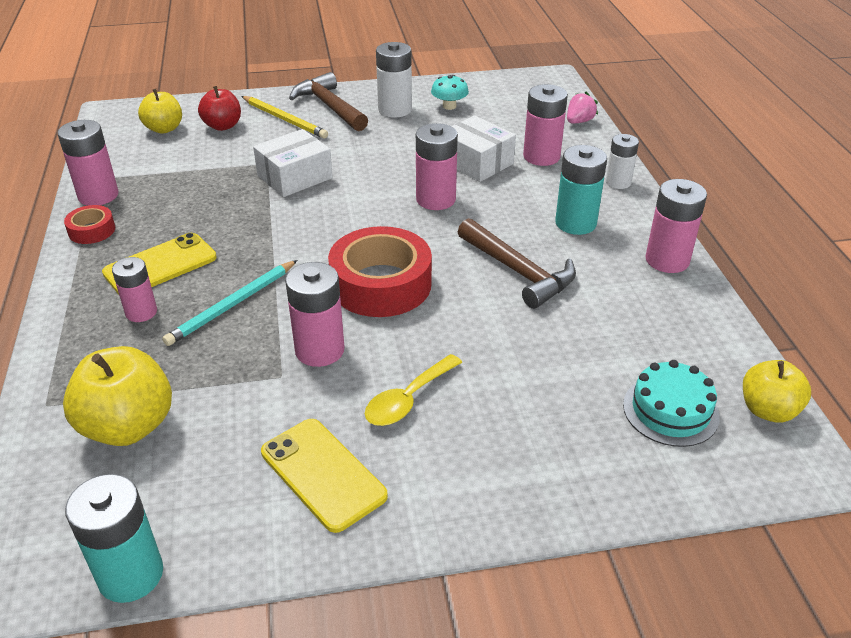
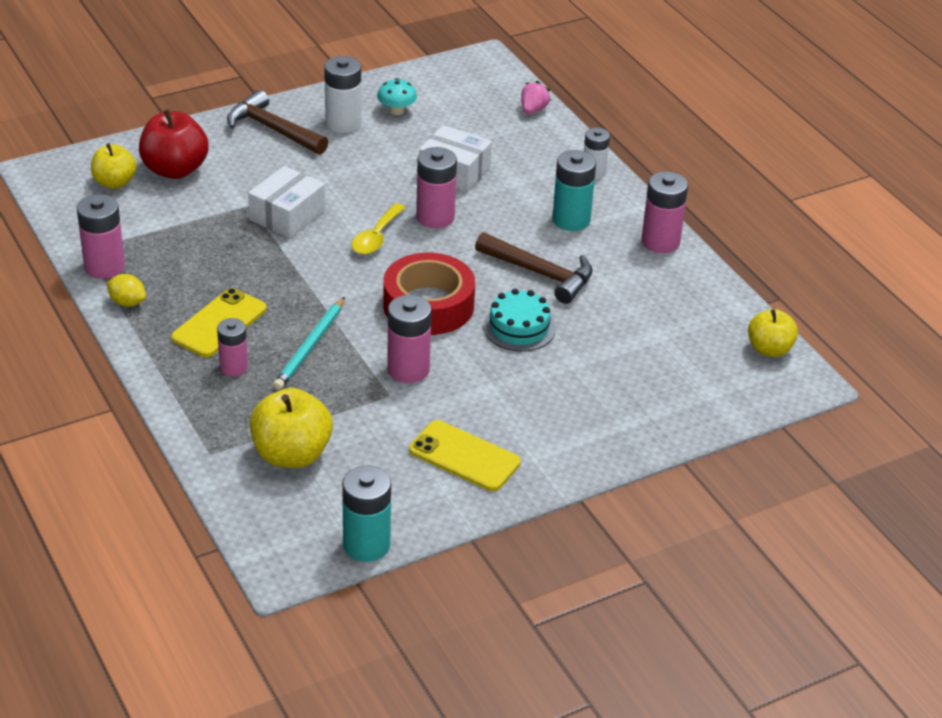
camera: 20 degrees left, 0 degrees up
red tape [64,205,115,244] -> yellow lemon [107,274,146,307]
red apple [198,86,241,131] -> red apple [139,109,209,179], size x1.54
yellow pencil [241,96,328,139] -> none
yellow spoon [365,354,462,426] -> yellow spoon moved to [351,203,406,254]
pink battery [523,84,568,166] -> none
turquoise cake [623,360,720,447] -> turquoise cake moved to [483,289,556,351]

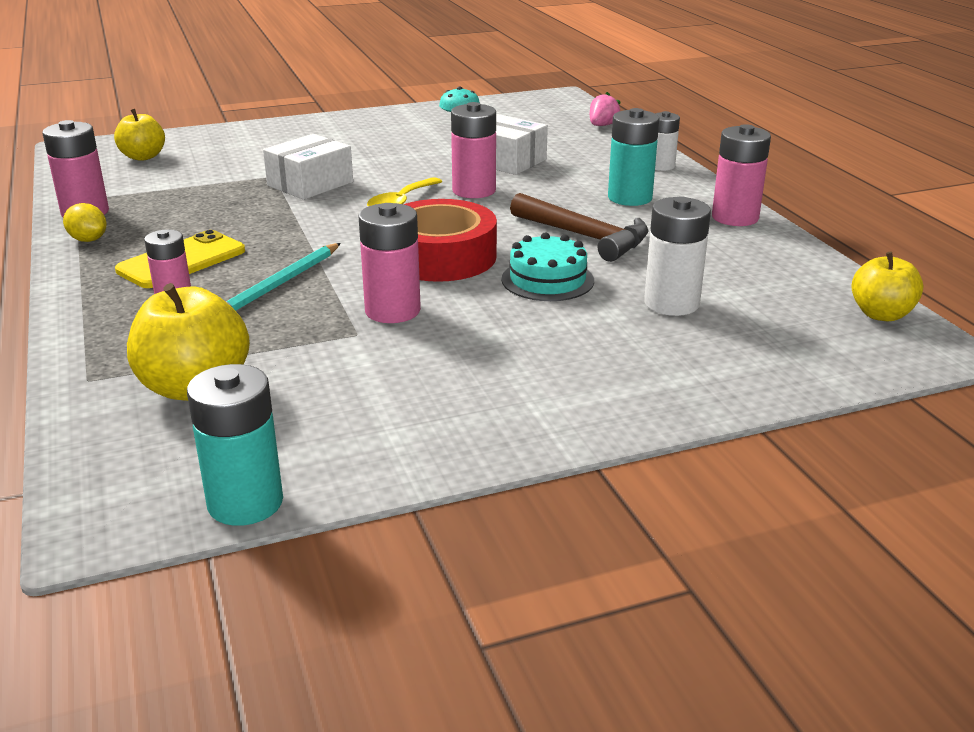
camera: 10 degrees right, 10 degrees down
red apple [139,109,209,179] -> none
brown hammer [227,90,328,155] -> none
white battery [324,56,361,133] -> white battery moved to [644,197,711,316]
yellow phone [409,420,521,491] -> none

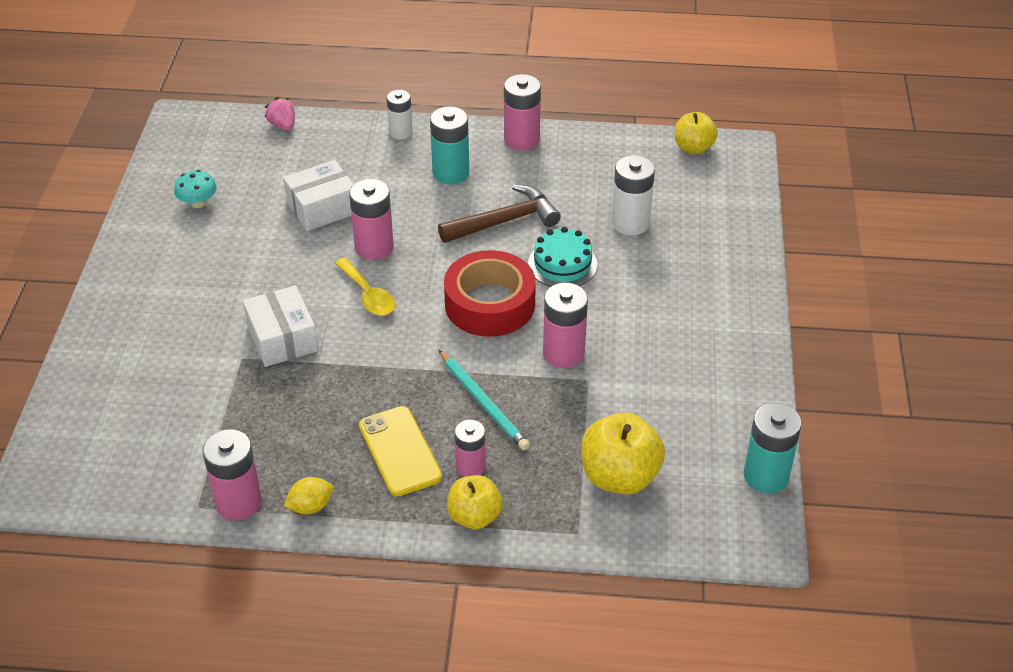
camera: 65 degrees left, 15 degrees up
yellow apple [114,109,165,161] -> yellow apple moved to [447,475,503,529]

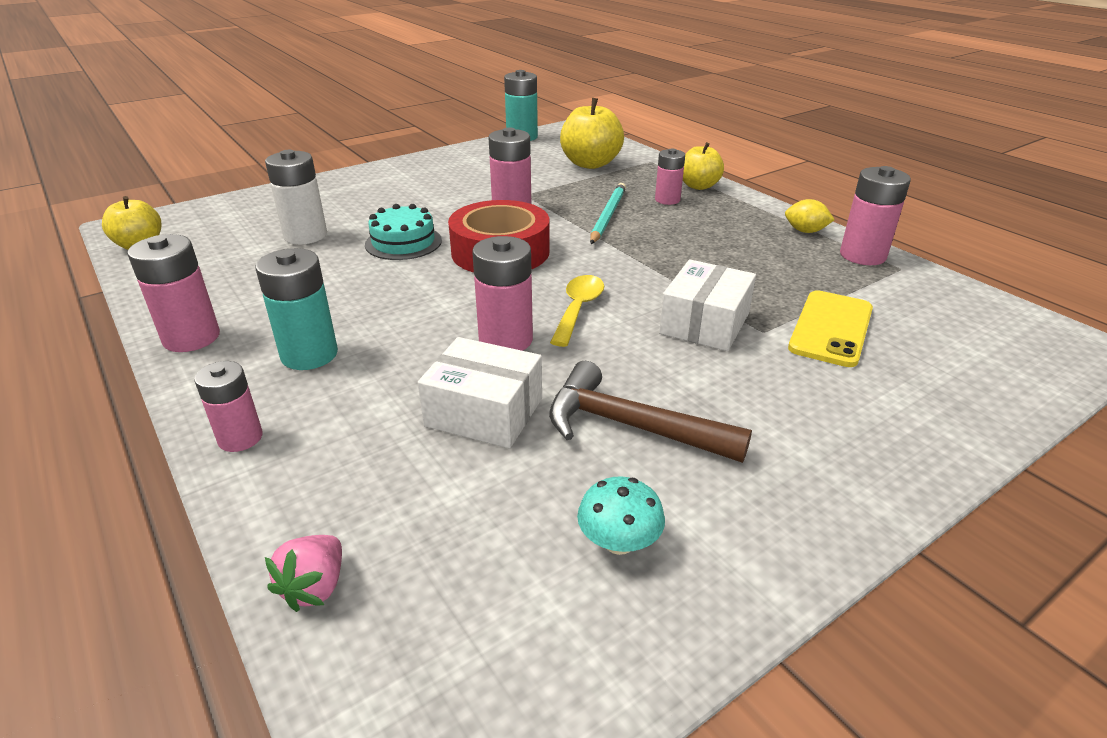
camera: 130 degrees left, 10 degrees down
yellow phone [359,406,442,496] -> yellow phone moved to [788,290,873,367]
white battery [387,90,413,139] -> pink battery [194,361,263,452]
brown hammer [438,184,561,243] -> brown hammer moved to [549,361,752,463]

